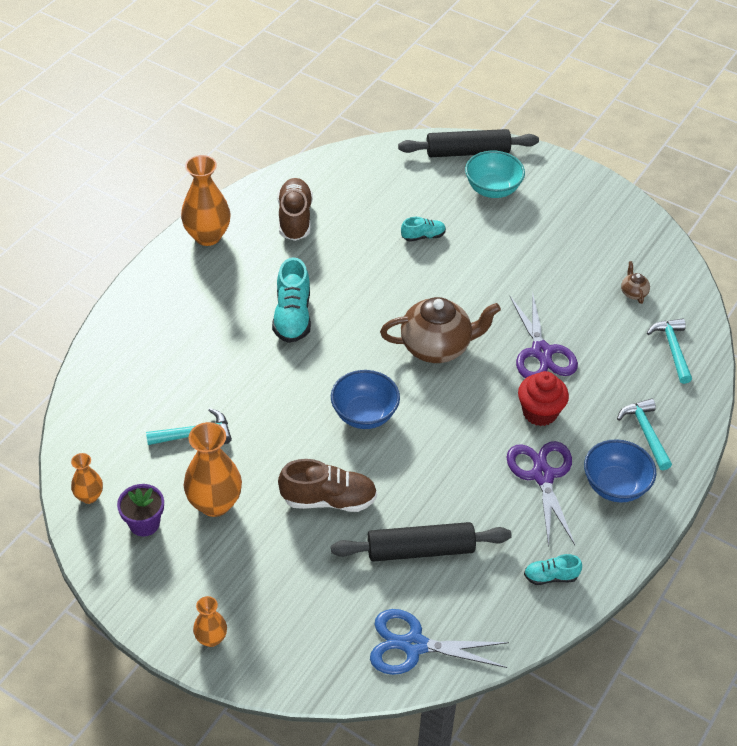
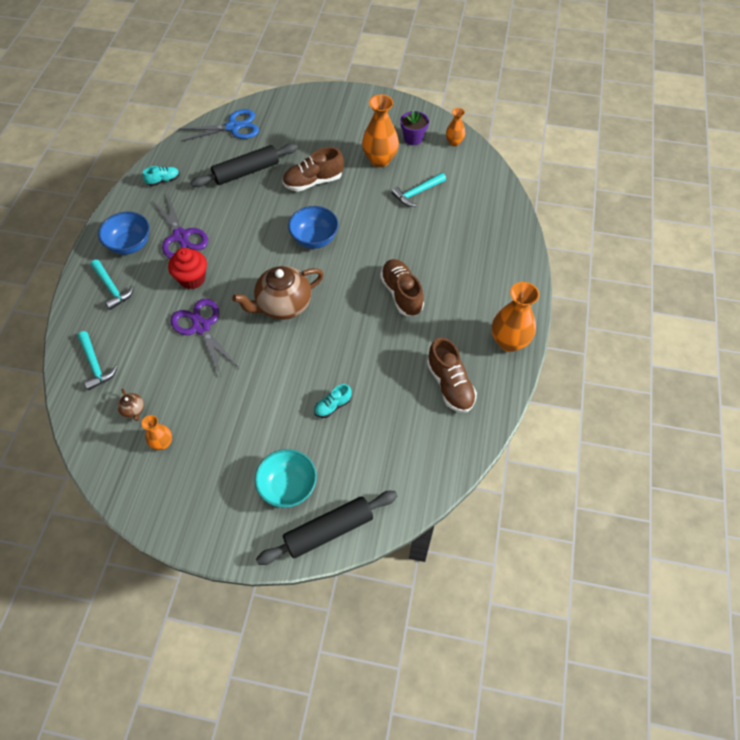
camera: 160 degrees right, 10 degrees up
orange vase [193,596,227,647] -> orange vase moved to [141,415,172,450]
turquoise shoe [272,257,311,343] -> brown shoe [380,259,424,316]

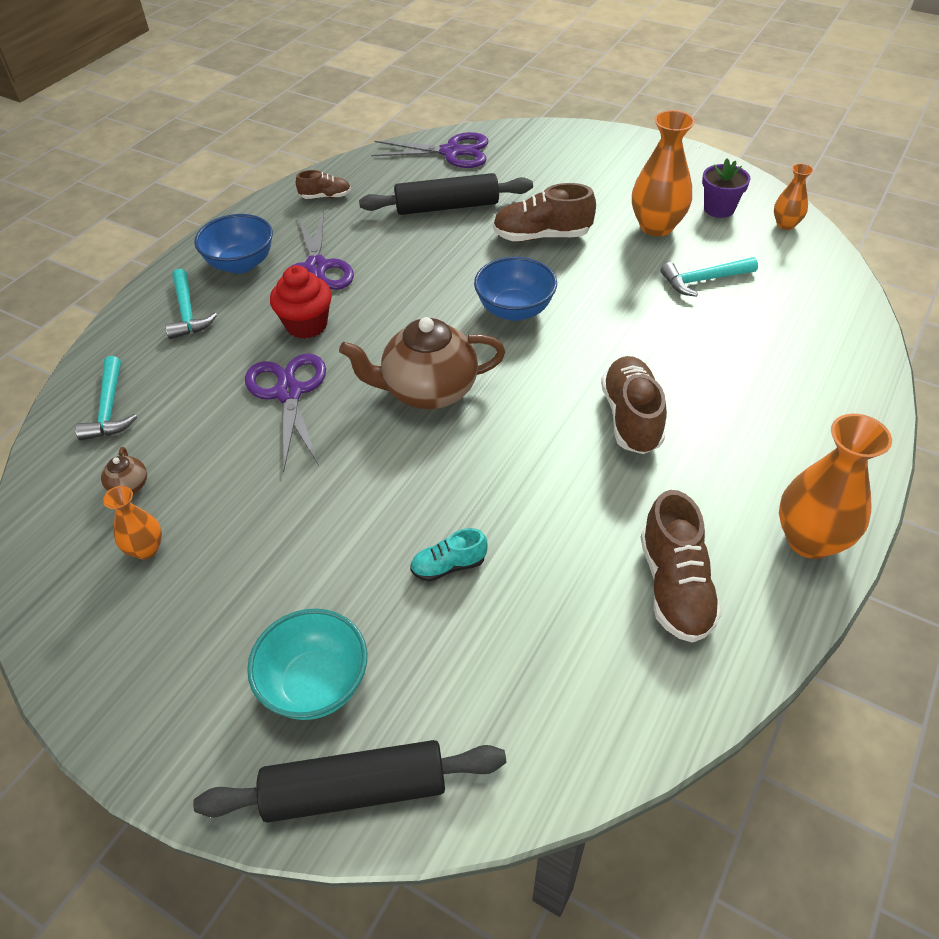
camera: 20 degrees right, 10 degrees down
turquoise shoe [143,166,180,186] -> brown shoe [296,170,351,199]
blue scissors [179,109,259,142] -> purple scissors [371,132,488,168]

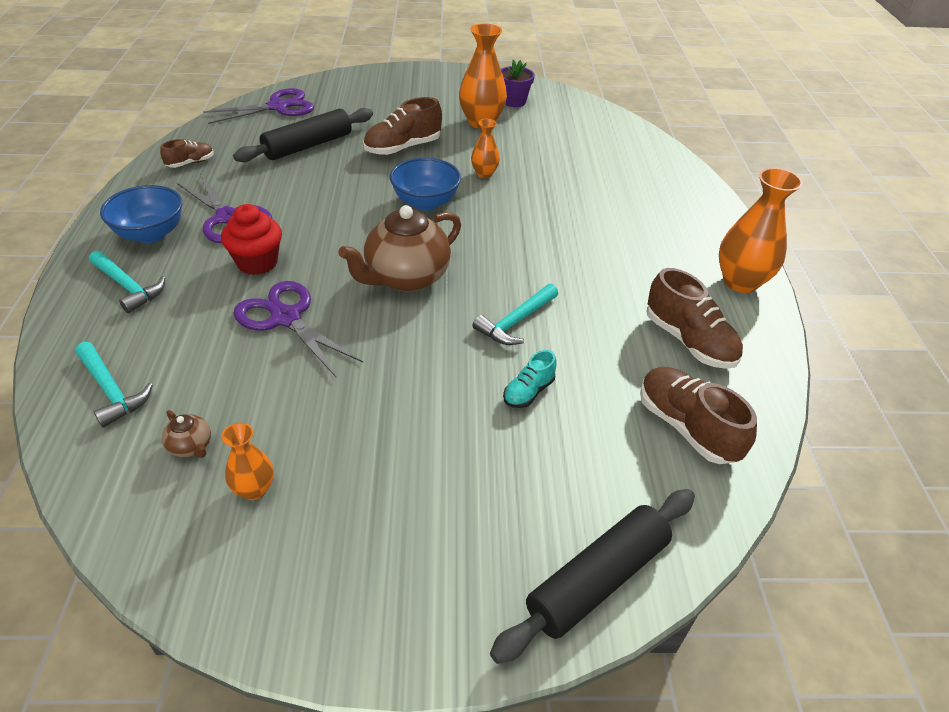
camera: 35 degrees left, 5 degrees down
turquoise bowl [247,608,367,720] -> none
brown shoe [601,356,667,454] -> brown shoe moved to [640,367,757,464]
turquoise hammer [661,257,758,297] -> turquoise hammer moved to [472,284,558,345]
orange vase [774,163,813,230] -> orange vase moved to [471,119,500,178]

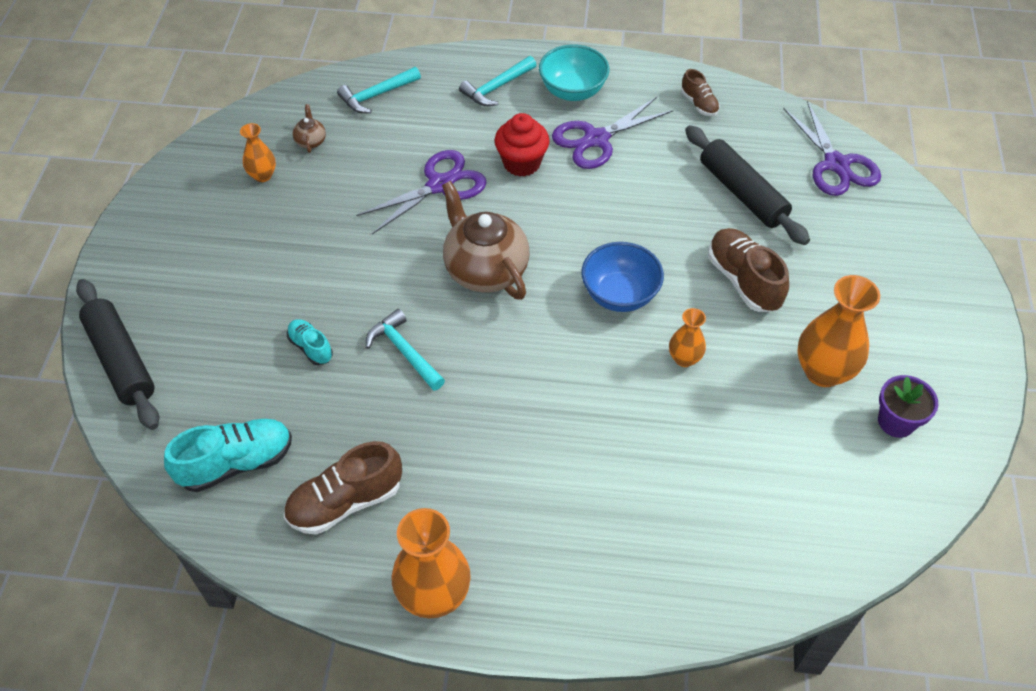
camera: 100 degrees right, 10 degrees up
blue bowl [100,185,182,243] -> turquoise bowl [539,44,610,101]
brown teapot [162,410,211,458] -> brown teapot turned 120 degrees clockwise [293,104,326,153]
brown shoe [640,367,757,464] -> turquoise shoe [164,419,292,492]

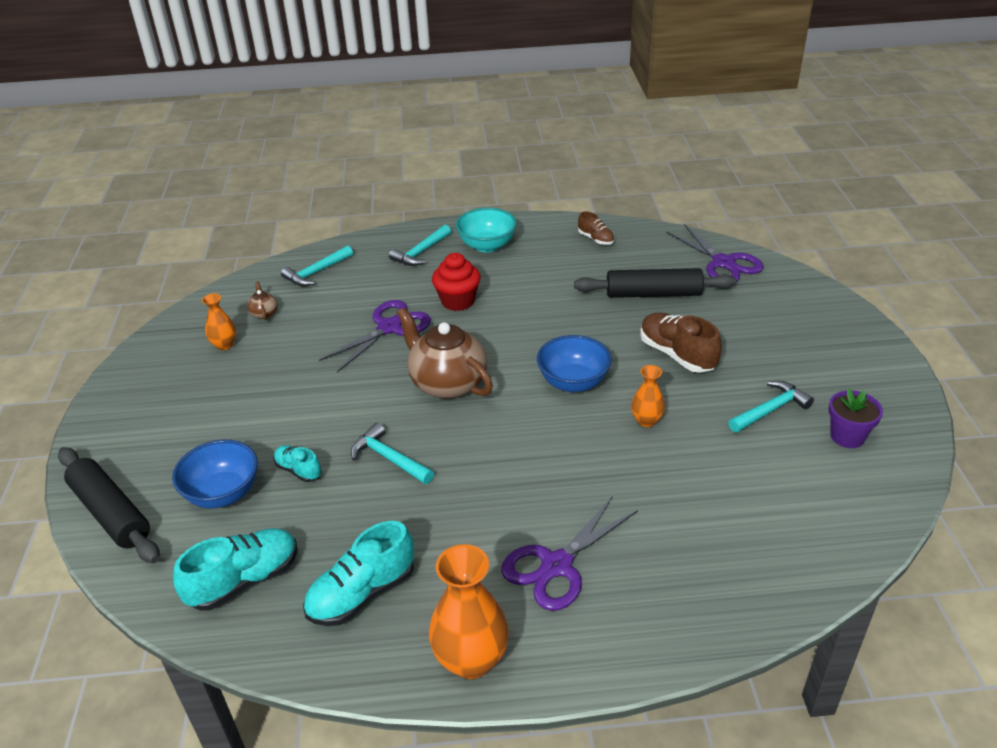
camera: 10 degrees left, 15 degrees down
brown shoe [284,441,402,535] -> turquoise shoe [303,521,414,626]
purple scissors [552,97,673,169] -> purple scissors moved to [501,496,638,611]
black rolling pin [685,125,810,245] -> black rolling pin turned 45 degrees counterclockwise [574,268,736,298]
orange vase [797,275,880,387] -> turquoise hammer [728,381,814,433]
none -> blue bowl [172,440,258,509]

